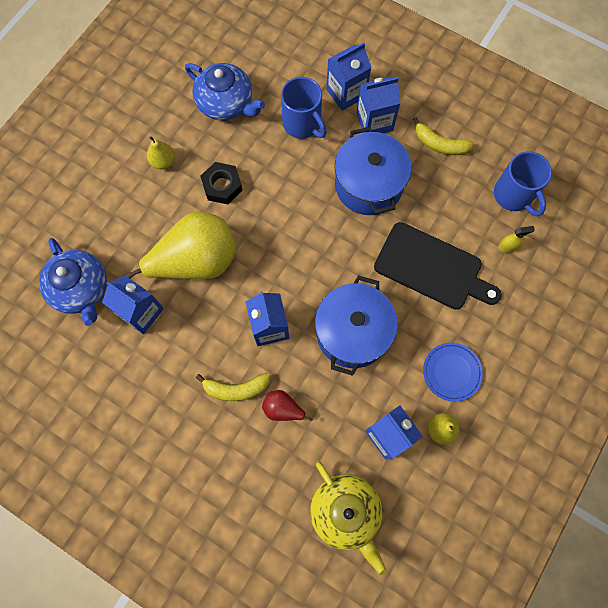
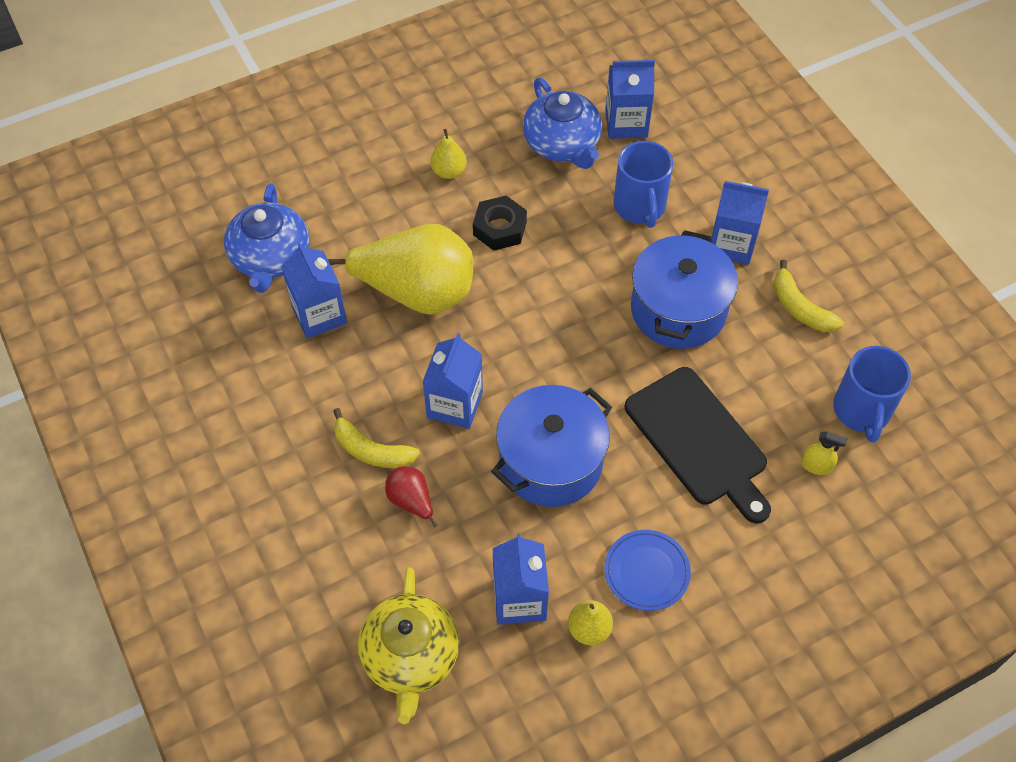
camera: 30 degrees right, 15 degrees down
blue carton [326,43,372,111] -> blue carton moved to [605,60,655,139]

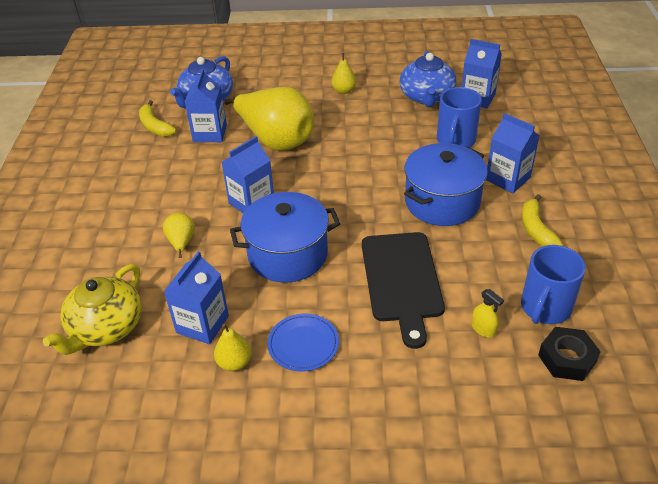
camera: 30 degrees right, 15 degrees down
yellow banana [333,408,420,468] -> yellow banana moved to [139,100,176,137]
red pear [385,466,438,528] -> yellow pear [163,213,195,258]
black nut [473,196,527,251] -> black nut moved to [538,327,601,381]

